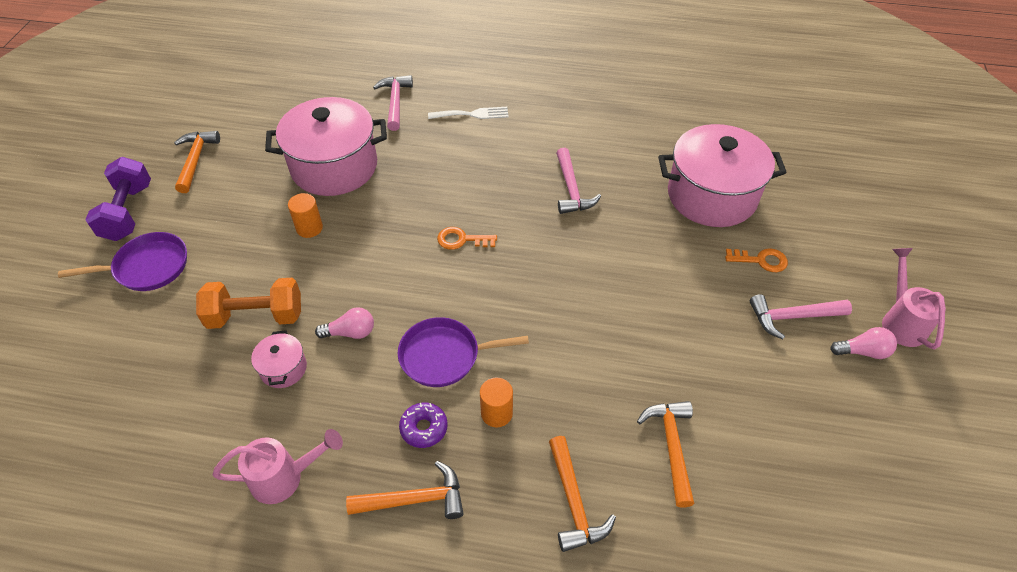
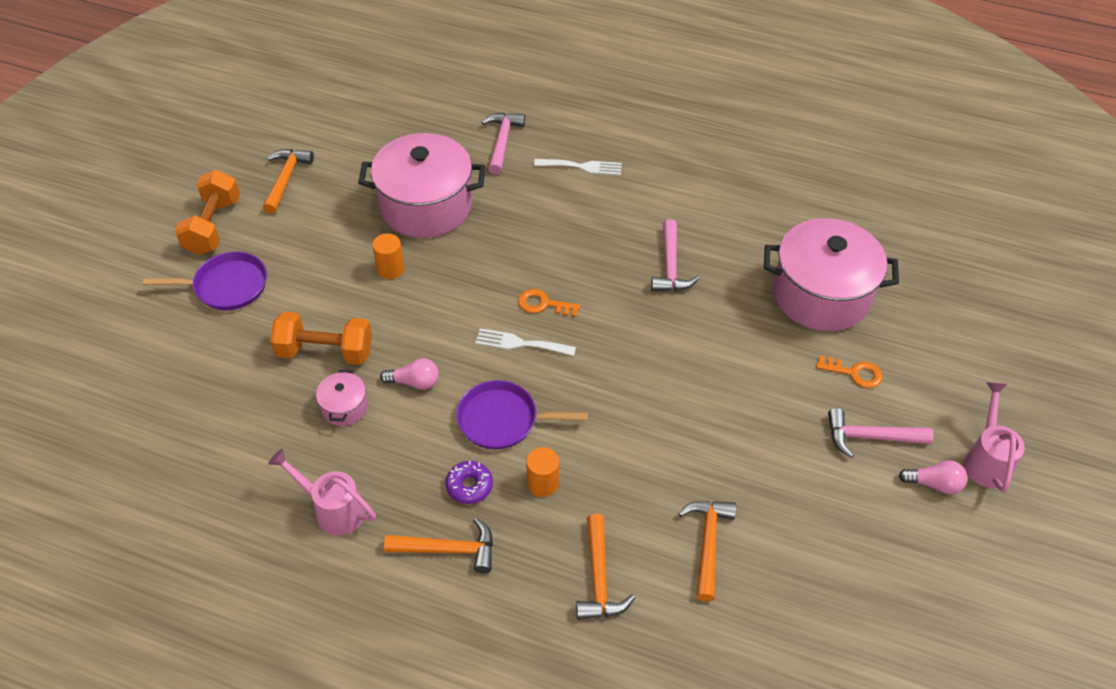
camera: 10 degrees right, 0 degrees up
purple dumbbell [85,157,151,241] -> orange dumbbell [175,170,240,255]
pink watering can [213,429,343,504] -> pink watering can turned 150 degrees counterclockwise [268,448,376,536]
none -> white fork [475,328,576,356]

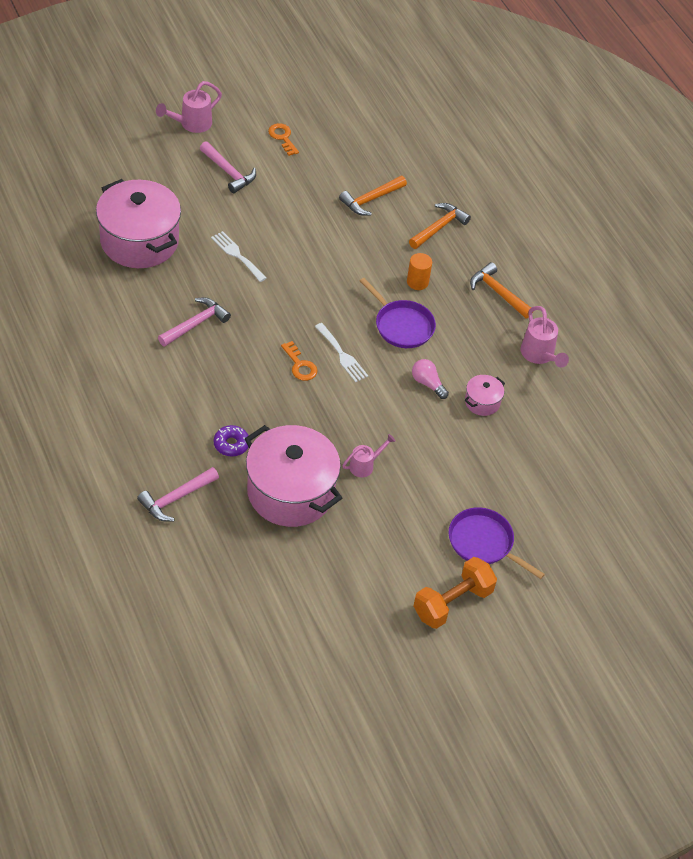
camera: 140 degrees left, 0 degrees up
orange hammer [263,149,314,214] -> none
orange dumbbell [270,312,372,365] -> none
orange cylinder [372,233,404,279] -> pink watering can [342,434,396,477]
purple donut [446,461,493,504] -> purple donut moved to [214,425,249,456]
white fork [534,159,622,175] -> white fork moved to [211,231,266,282]
orange key [816,355,883,388] -> orange key moved to [268,123,299,156]
pink light bulb [899,460,967,494] -> none

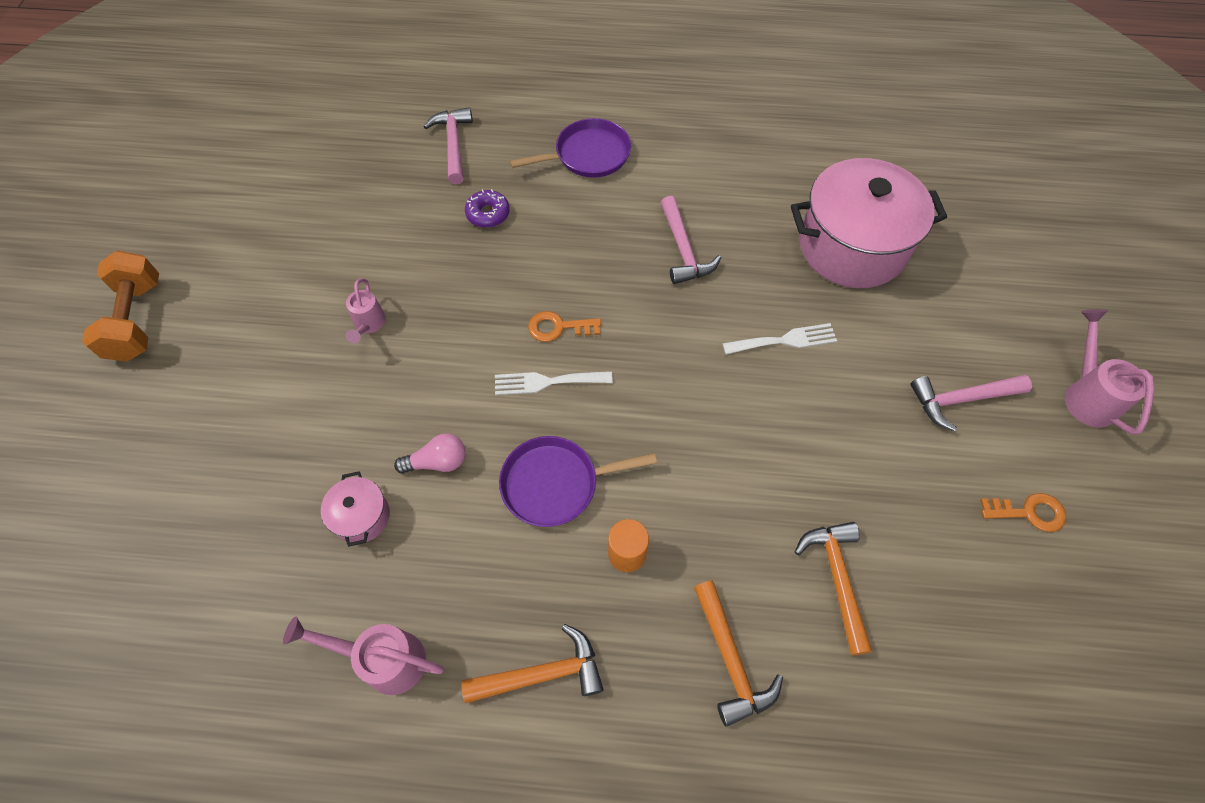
camera: 125 degrees right, 10 degrees up
pink pot [245,425,342,527] -> none
purple pan [448,507,545,579] -> purple pan moved to [510,118,631,178]

